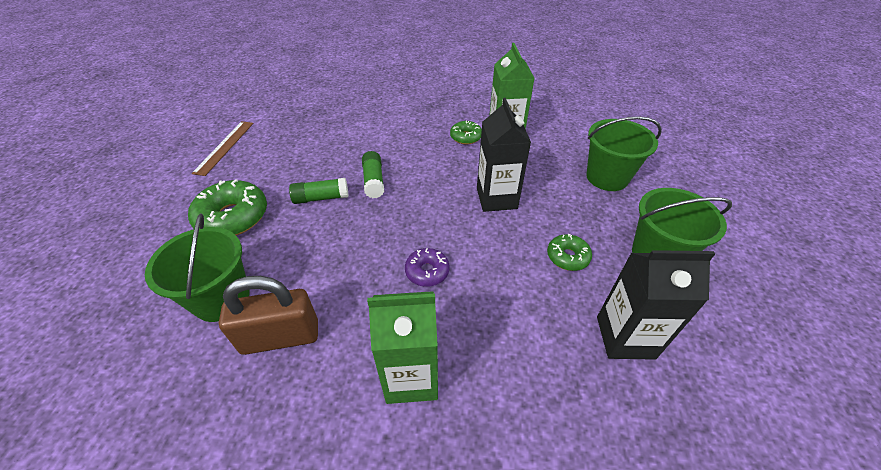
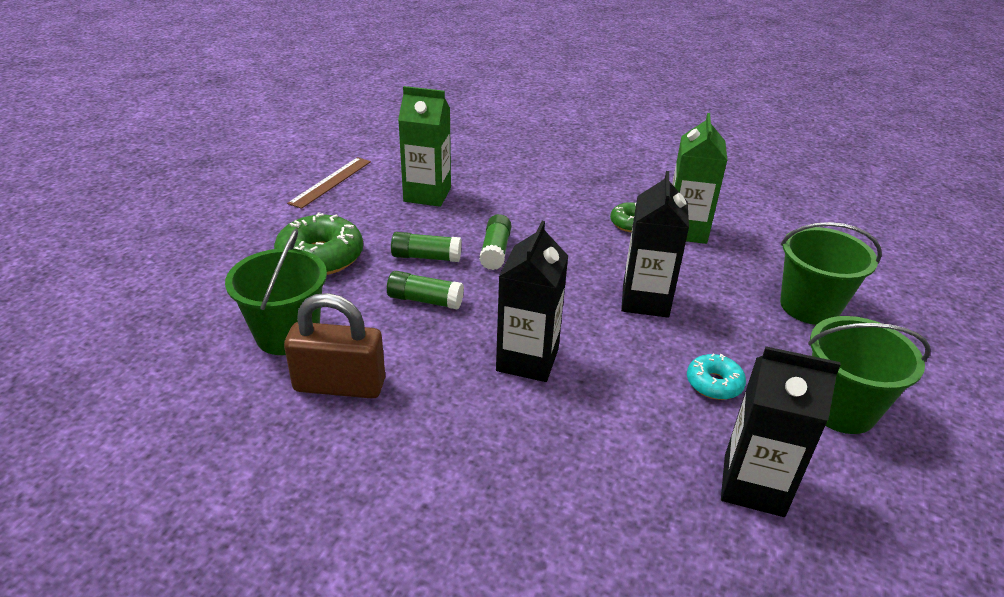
camera: 15 degrees right, 10 degrees down
green carton [367,291,438,404] -> green carton moved to [398,86,451,207]
purple donut [405,248,450,287] -> black carton [496,221,568,382]
green donut [547,234,592,271] -> turquoise donut [687,353,746,400]
none -> green glue stick [387,271,464,310]

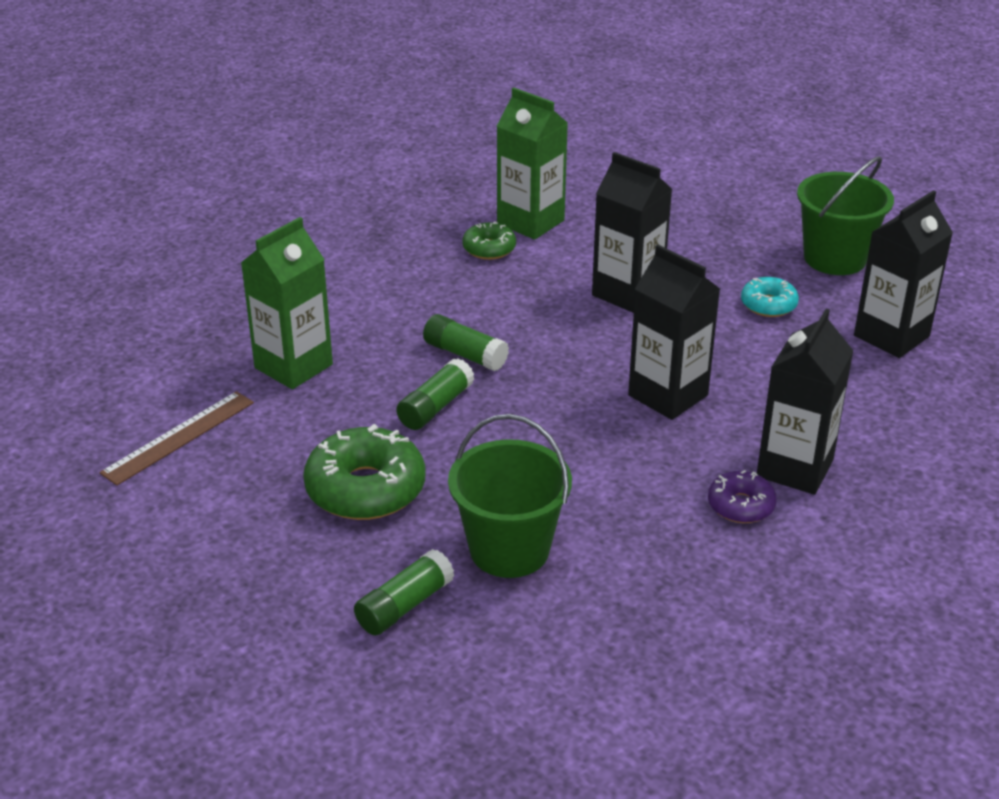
camera: 60 degrees left, 0 degrees up
brown padlock [284,293,385,399] -> none
brown ruler [287,157,371,209] -> brown ruler turned 75 degrees clockwise [100,391,254,486]
green glue stick [387,271,464,310] -> green glue stick moved to [354,549,454,636]
green bucket [780,222,882,325] -> none
none -> purple donut [708,470,777,523]
none -> black carton [757,309,853,495]

